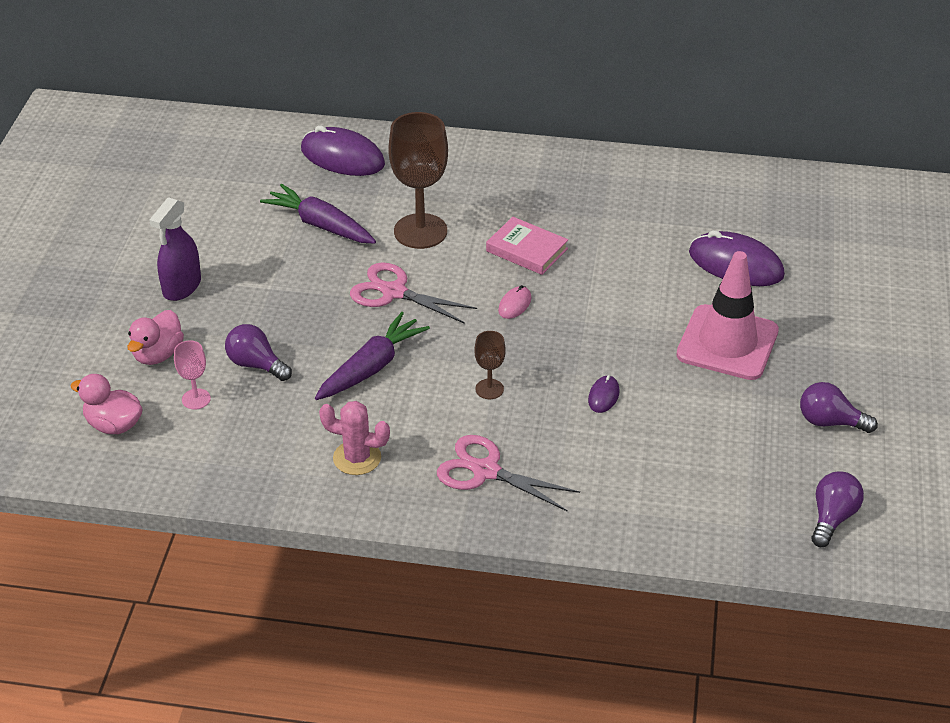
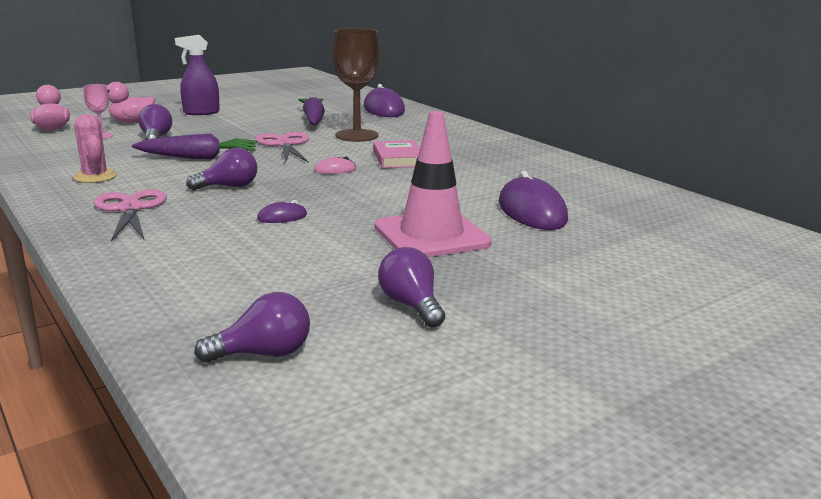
camera: 45 degrees right, 20 degrees down
brown goblet [475,331,506,399] -> purple light bulb [186,148,257,190]

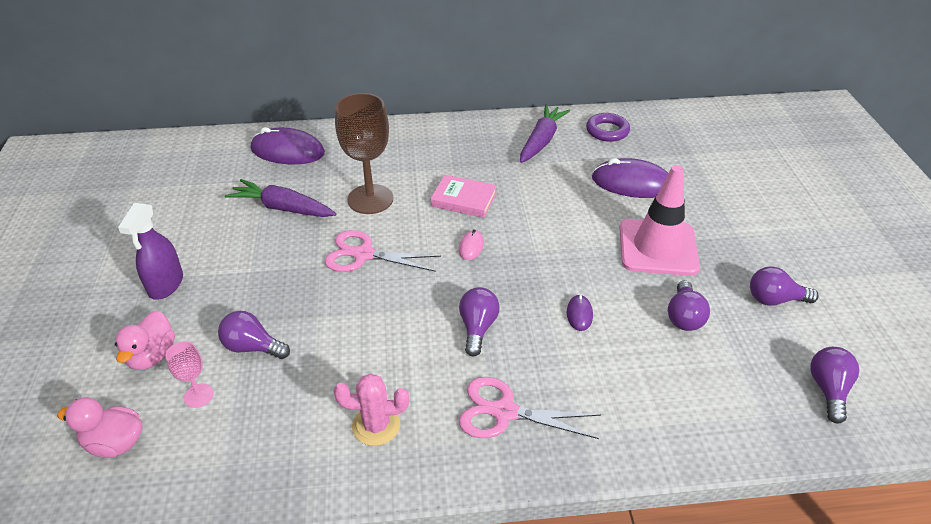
camera: 60 degrees left, 20 degrees up
purple carrot [132,134,258,159] -> purple carrot moved to [520,105,570,163]
none -> purple ring [586,113,630,142]
none -> purple light bulb [668,280,710,331]

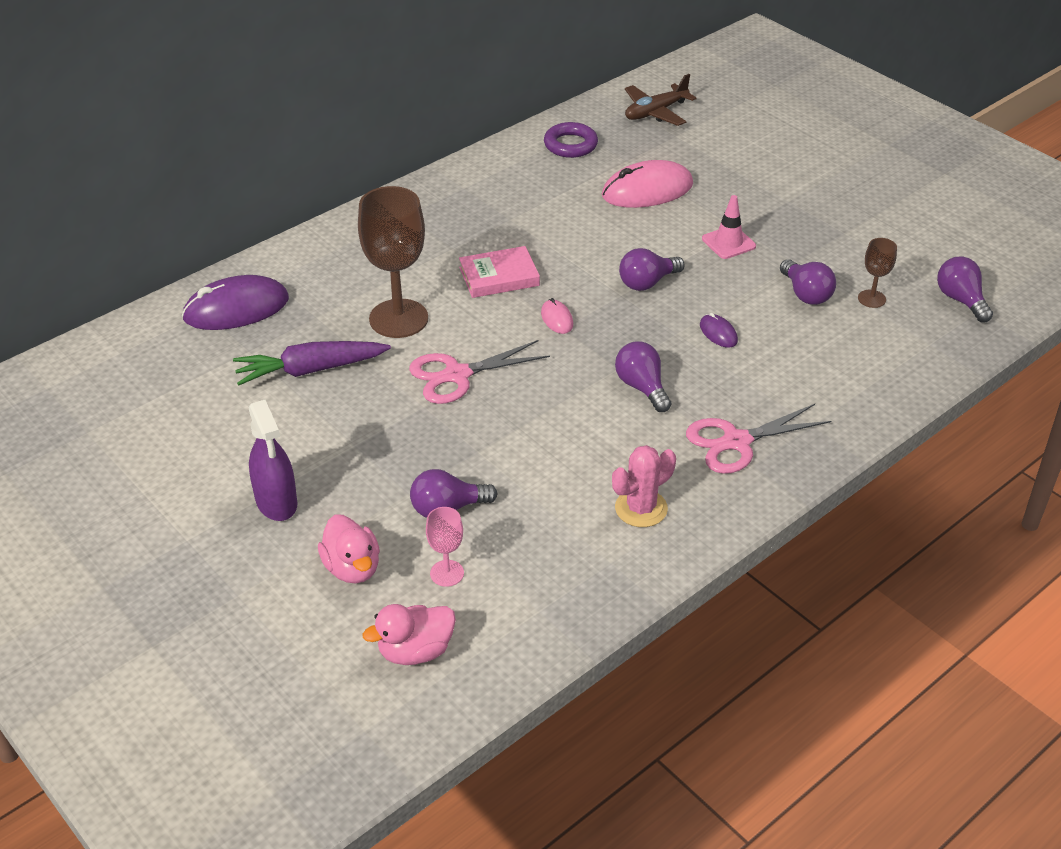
camera: 35 degrees left, 0 degrees up
purple carrot [520,105,570,163] -> none
purple mouse [592,158,668,198] -> pink mouse [602,160,693,208]
pink traffic cone [620,165,700,276] -> pink traffic cone [702,195,756,259], size x0.50
purple light bulb [750,266,819,306] -> purple light bulb moved to [619,248,685,291]
none -> brown plane [625,74,697,126]
none -> brown goblet [858,238,897,308]

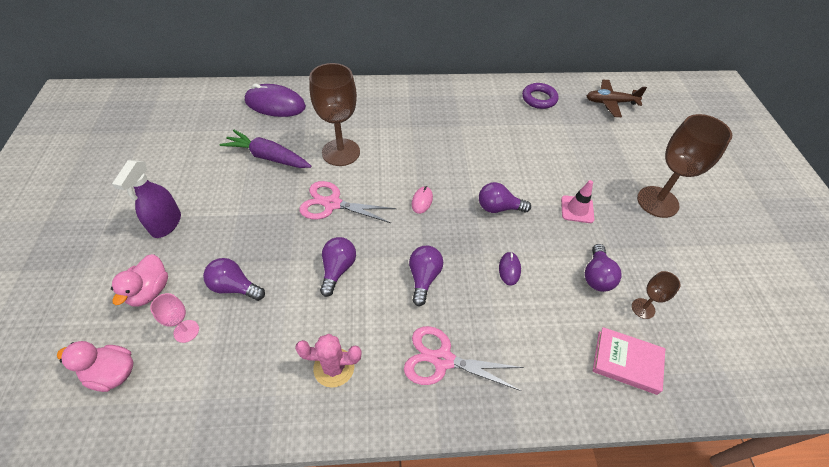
camera: 35 degrees right, 10 degrees up
pink book [459,246,540,298] -> pink book moved to [593,327,665,395]
pink mouse [602,160,693,208] -> none
purple light bulb [937,256,993,322] -> purple light bulb moved to [320,237,356,297]
none -> brown goblet [637,114,732,218]

